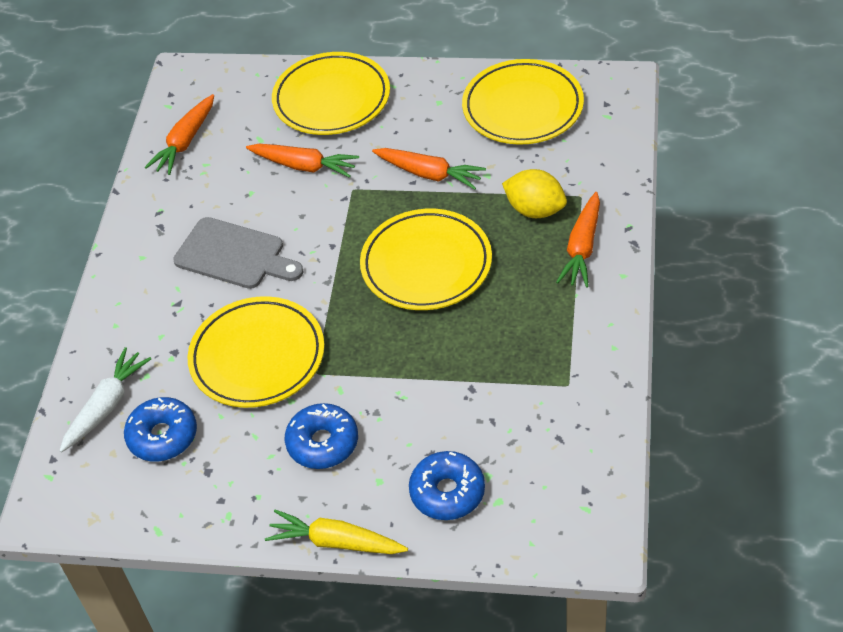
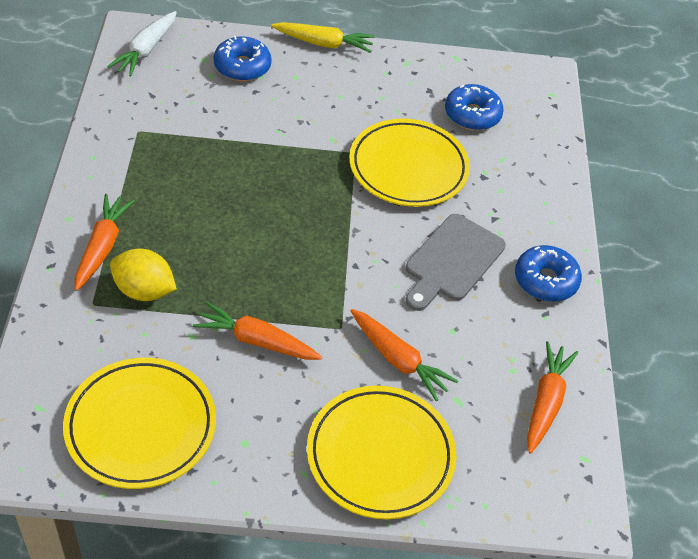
camera: 165 degrees right, 0 degrees up
white carrot [59,347,151,452] -> white carrot moved to [107,11,177,76]
grey cutting board [173,217,304,289] -> grey cutting board turned 75 degrees counterclockwise [406,214,506,311]
orange carrot [246,144,359,178] -> orange carrot turned 150 degrees counterclockwise [351,309,458,401]
blue donut [285,403,358,469] -> blue donut moved to [515,245,582,302]
yellow plate [360,209,492,310] -> none

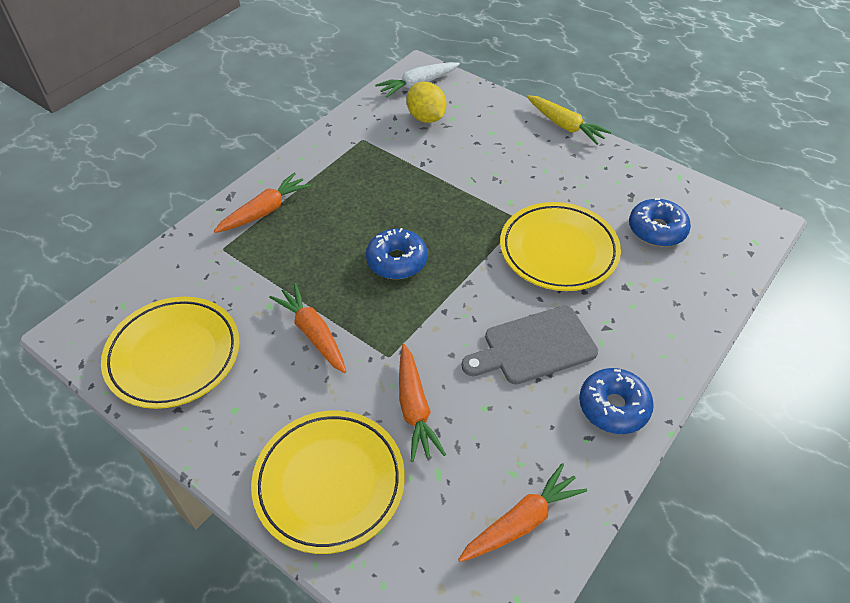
camera: 40 degrees right, 0 degrees up
yellow lemon [110,249,177,301] -> yellow lemon moved to [406,82,447,123]
blue donut [214,36,272,81] -> blue donut moved to [366,228,428,279]

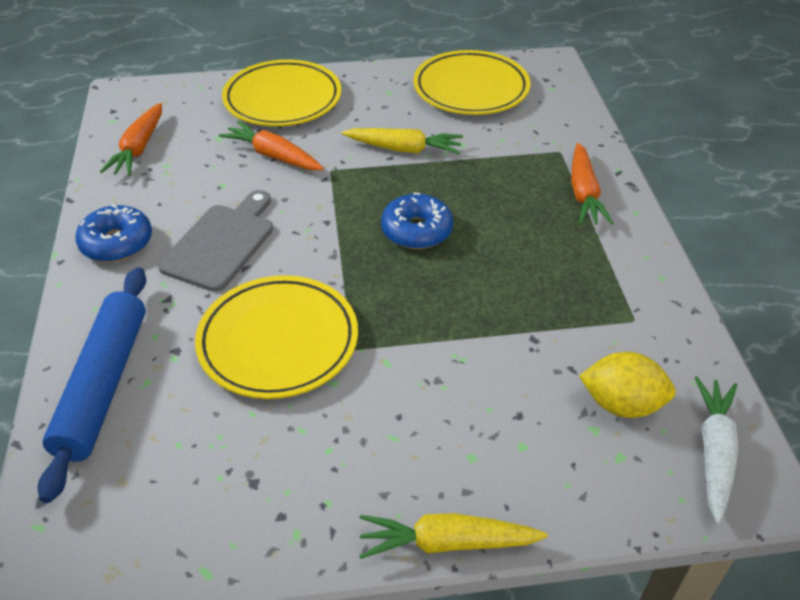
camera: 135 degrees right, 5 degrees down
orange carrot [269,283,346,373] -> yellow carrot [342,128,463,154]
blue donut [629,198,691,247] -> none
none -> blue rolling pin [38,267,146,503]

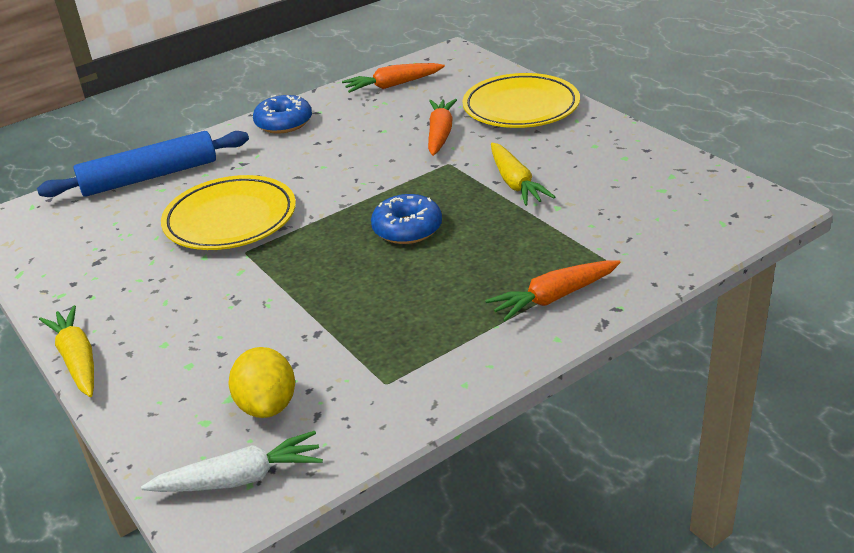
camera: 65 degrees right, 10 degrees down
grey cutting board [158,190,273,292] -> none
yellow plate [413,50,530,115] -> none

